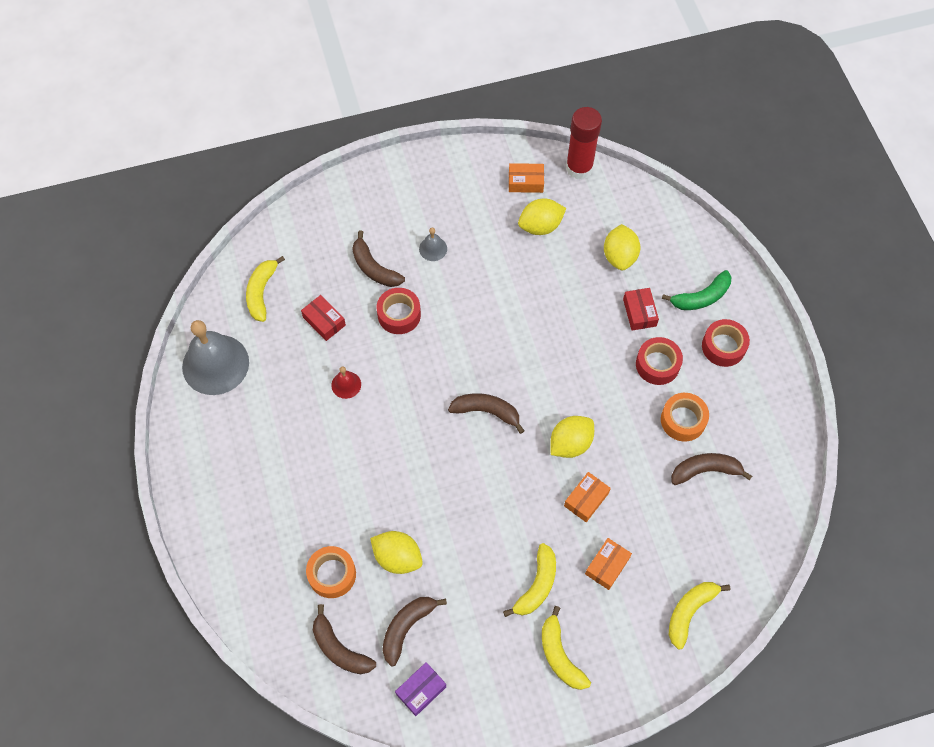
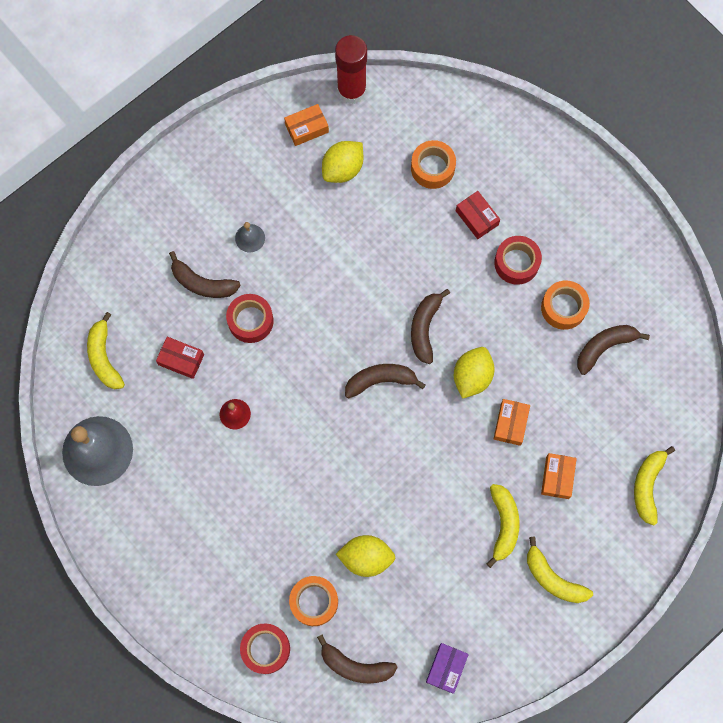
camera: 25 degrees left, 10 degrees up
brown banana [382,597,447,666] -> brown banana moved to [411,289,450,364]
yellow lemon [604,224,641,270] -> orange tape [411,140,456,189]
green banana [662,270,731,310] -> none
red tape [702,319,750,367] -> red tape moved to [240,623,290,674]

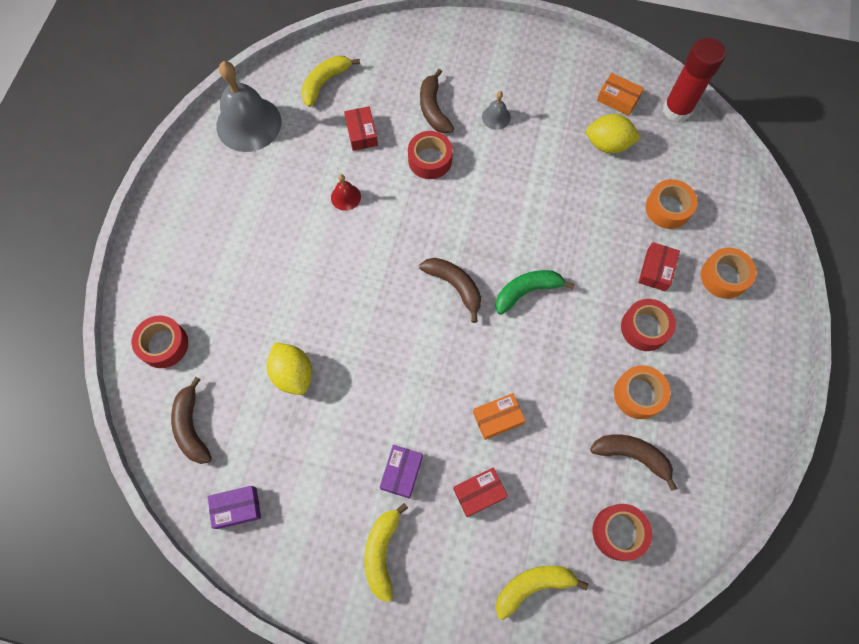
camera: 55 degrees right, 5 degrees down
orange tape [289,576,338,626] -> orange tape moved to [701,248,756,299]
brown banana [411,289,450,364] -> green banana [495,270,575,315]
yellow lemon [454,347,494,399] -> none
yellow banana [486,484,520,568] -> purple box [379,445,423,499]
orange box [541,453,577,499] -> red box [453,467,508,517]
none -> red tape [593,504,652,561]

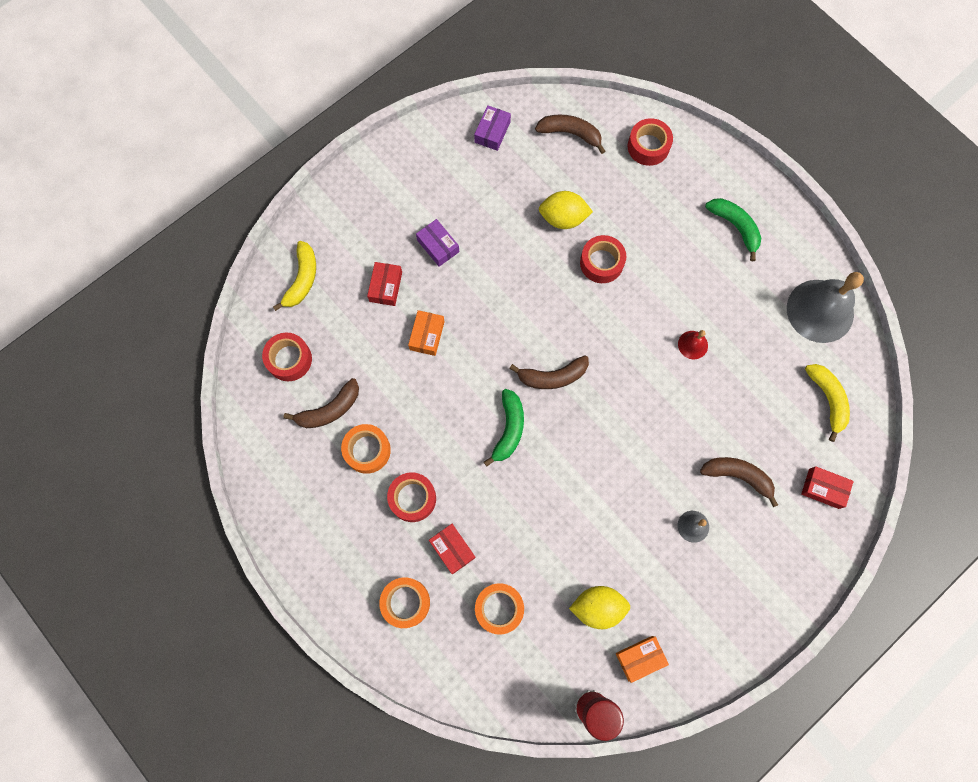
camera: 125 degrees right, 5 degrees up
red box [344,106,378,151] -> red box moved to [801,466,854,509]
yellow banana [364,503,408,602] -> none
red tape [408,131,453,179] -> red tape moved to [580,235,626,283]
yellow lemon [586,114,641,153] -> yellow lemon turned 45 degrees clockwise [569,586,630,629]
none -> green banana [705,198,761,262]

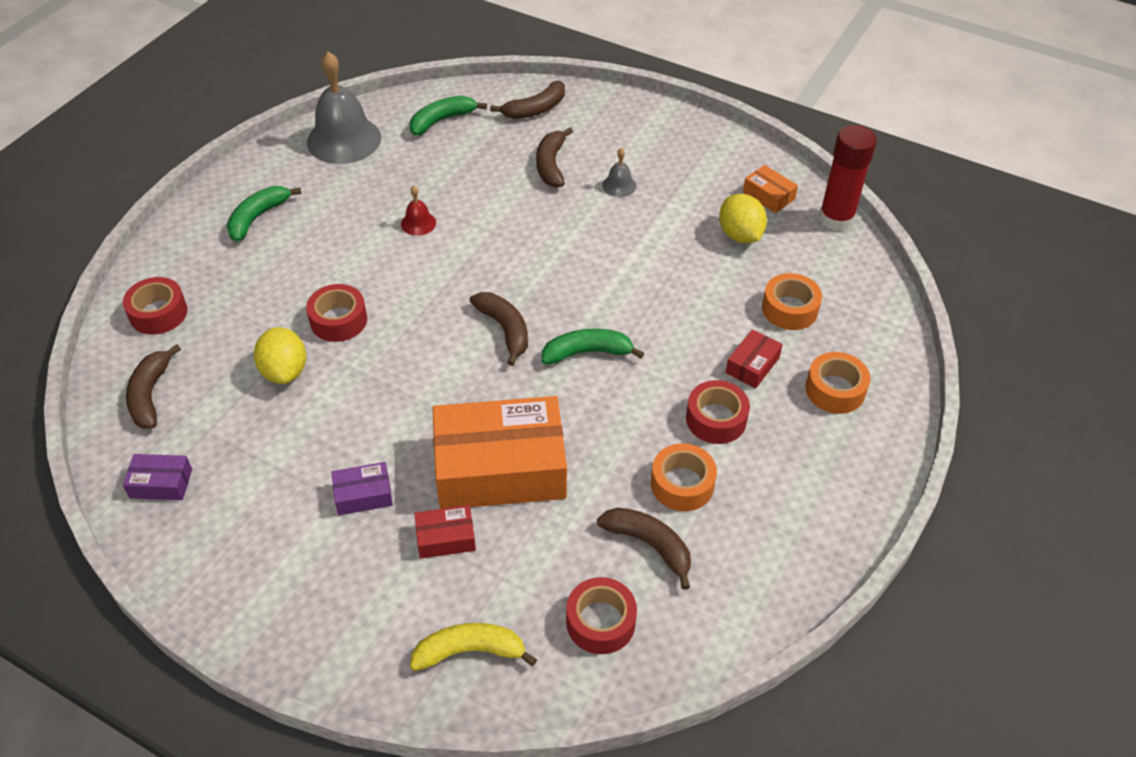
camera: 110 degrees left, 25 degrees down
orange box [408,310,445,356] -> orange box [433,396,567,509], size x2.34
purple box [416,219,459,267] -> purple box turned 45 degrees clockwise [331,462,393,515]
red box [801,466,854,509] -> brown banana [490,81,565,119]
yellow banana [805,364,850,442] -> green banana [410,96,487,136]

